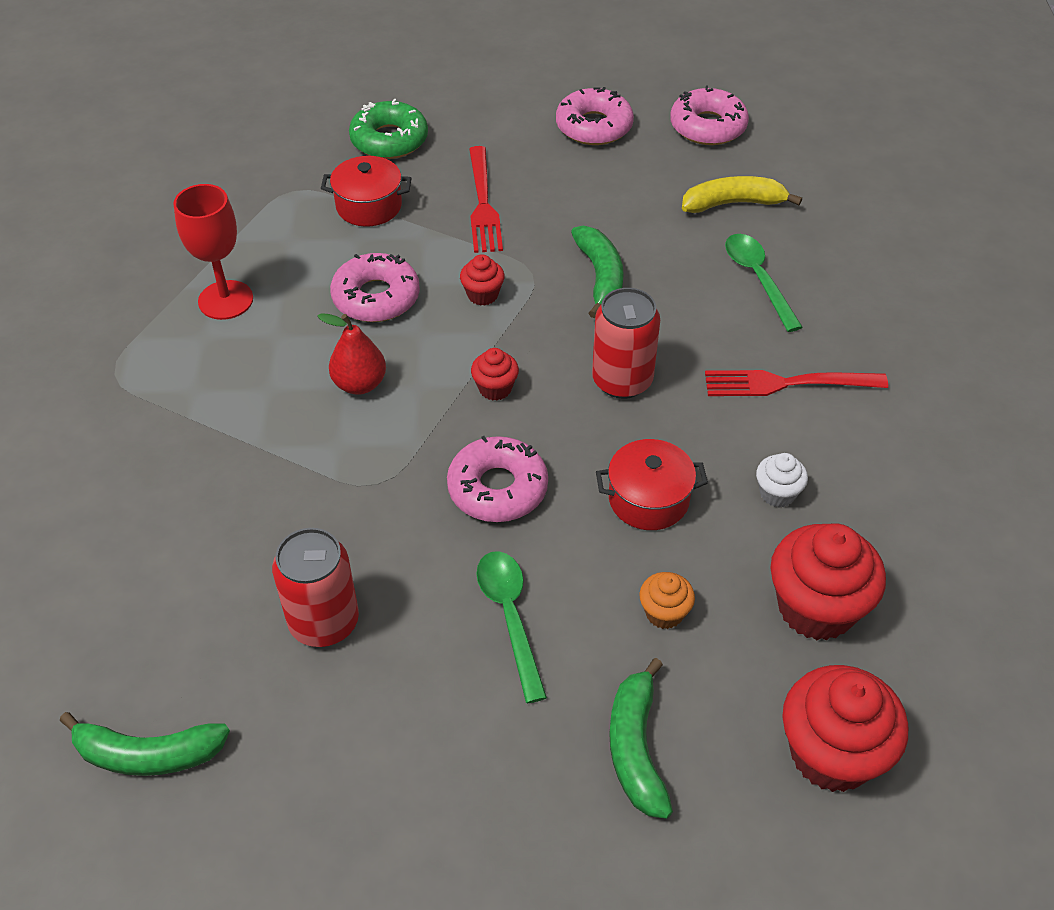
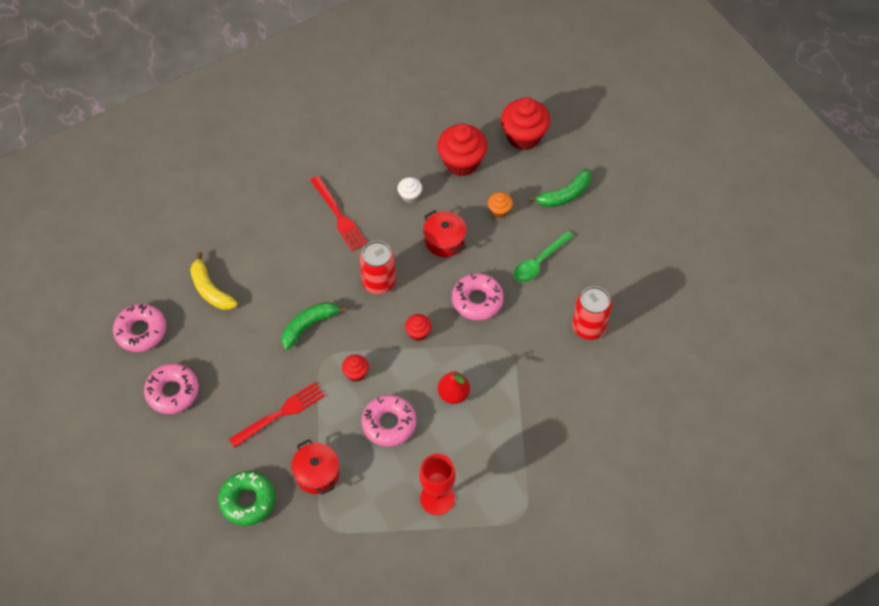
camera: 120 degrees left, 10 degrees up
green banana [60,712,230,776] -> none
green spoon [725,234,803,332] -> none

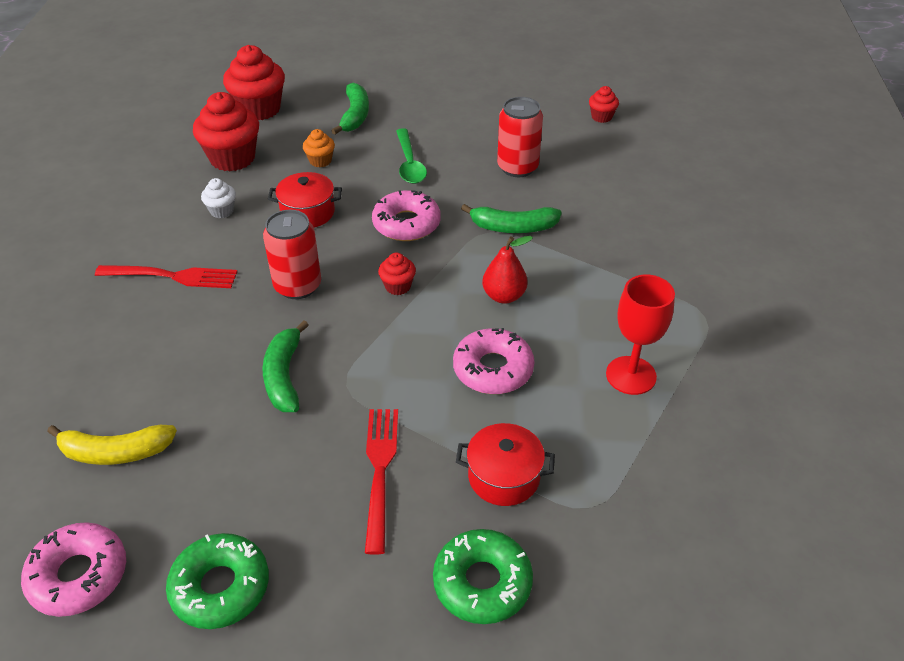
camera: 55 degrees left, 15 degrees down
pink donut [144,363,199,414] -> green donut [166,533,269,629]
red cupcake [342,354,369,382] -> red cupcake moved to [589,86,619,123]
none -> green banana [461,204,562,233]

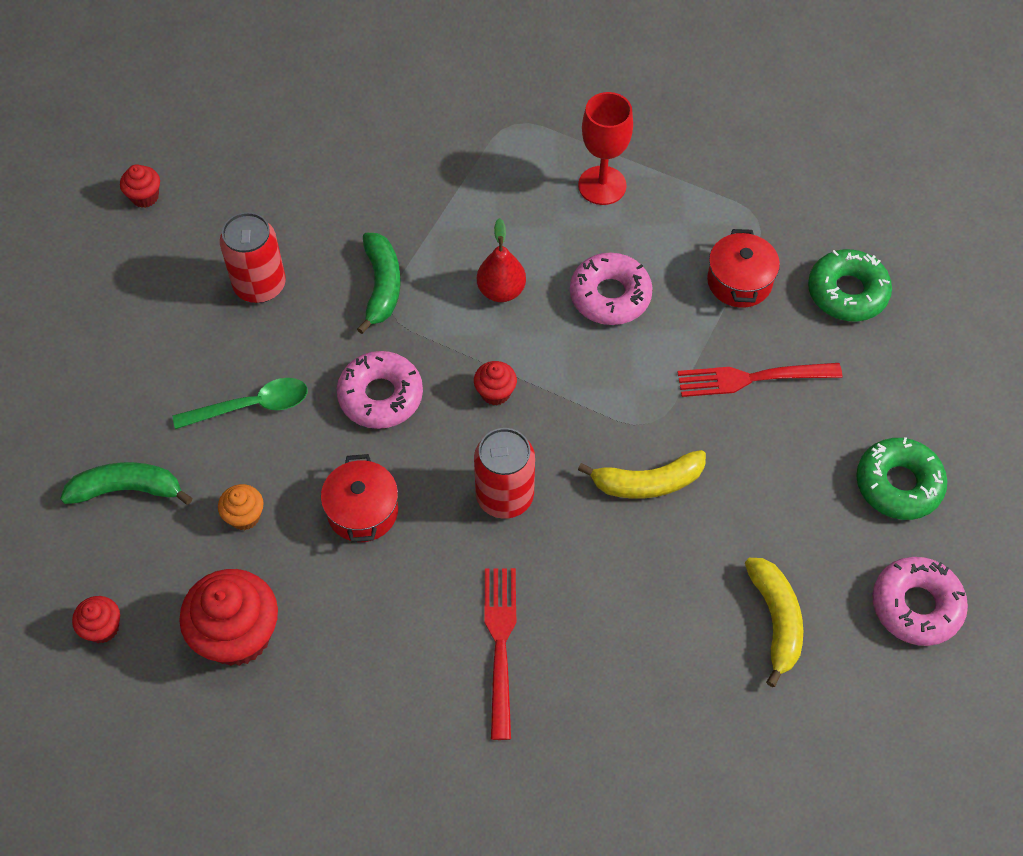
camera: 95 degrees left, 15 degrees up
white cupcake [201,178,236,218] -> none
red cupcake [223,45,285,120] -> red cupcake [72,596,120,643], size x0.49
green banana [262,321,309,412] -> yellow banana [578,450,706,499]

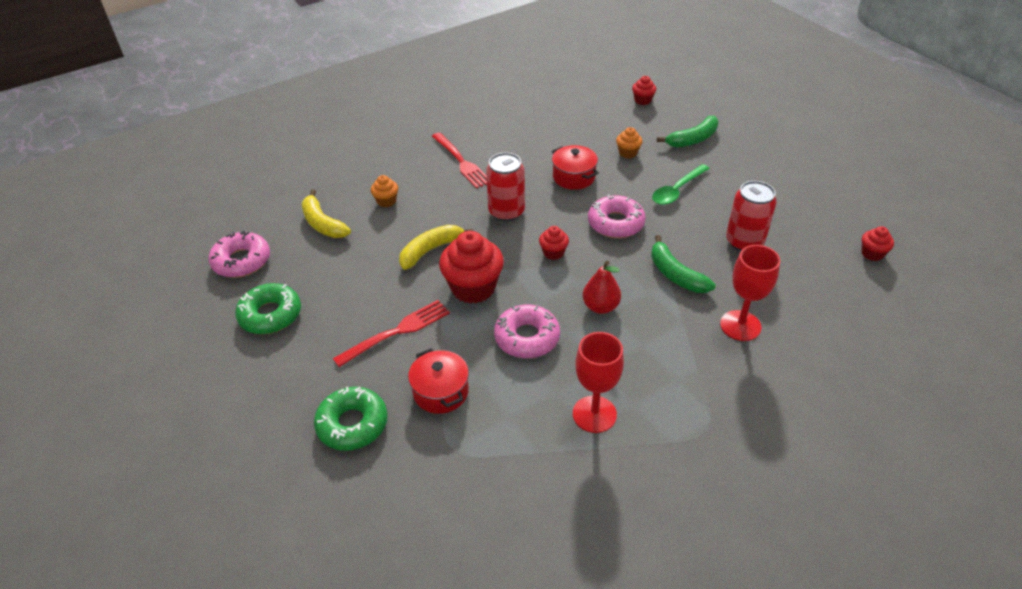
camera: 150 degrees right, 15 degrees down
red cupcake [179,569,278,666] -> red cupcake moved to [439,231,504,304]
none -> orange cupcake [371,175,398,207]
none -> red goblet [720,245,780,341]

